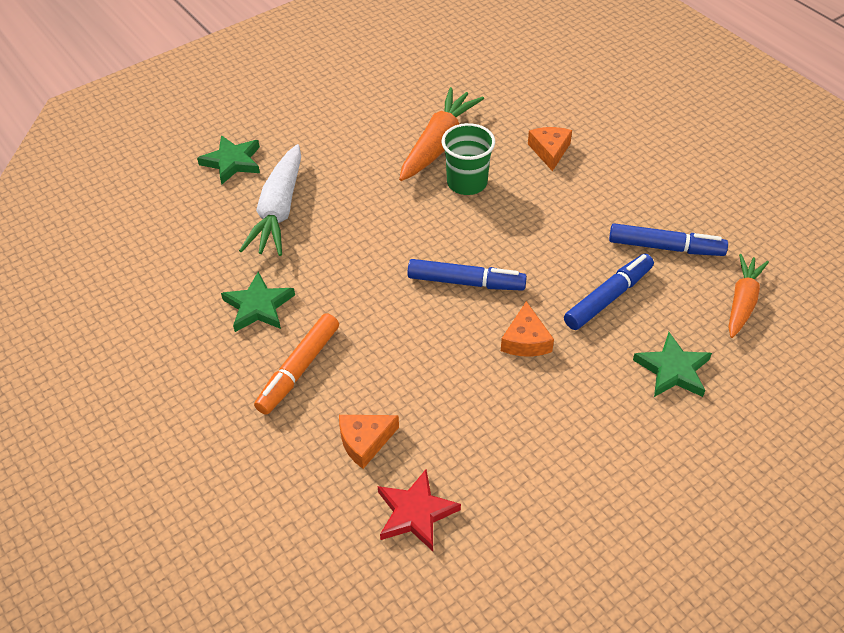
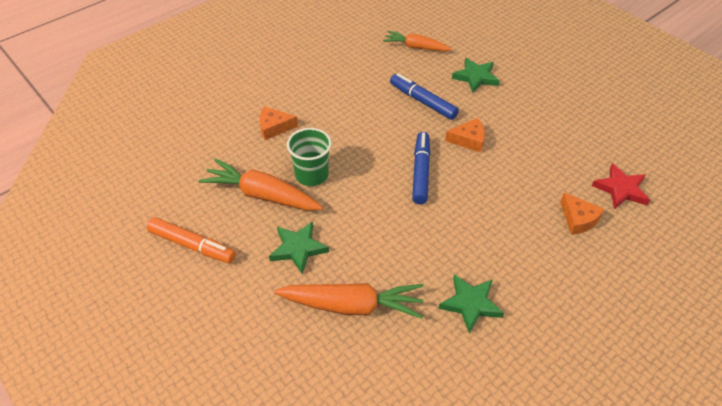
camera: 95 degrees left, 0 degrees up
green star [197,135,260,184] -> green star moved to [269,221,329,274]
white carrot [239,144,301,256] -> orange carrot [274,283,424,319]
orange marker [254,313,339,415] -> orange marker moved to [147,217,236,263]
blue marker [609,223,728,256] -> none

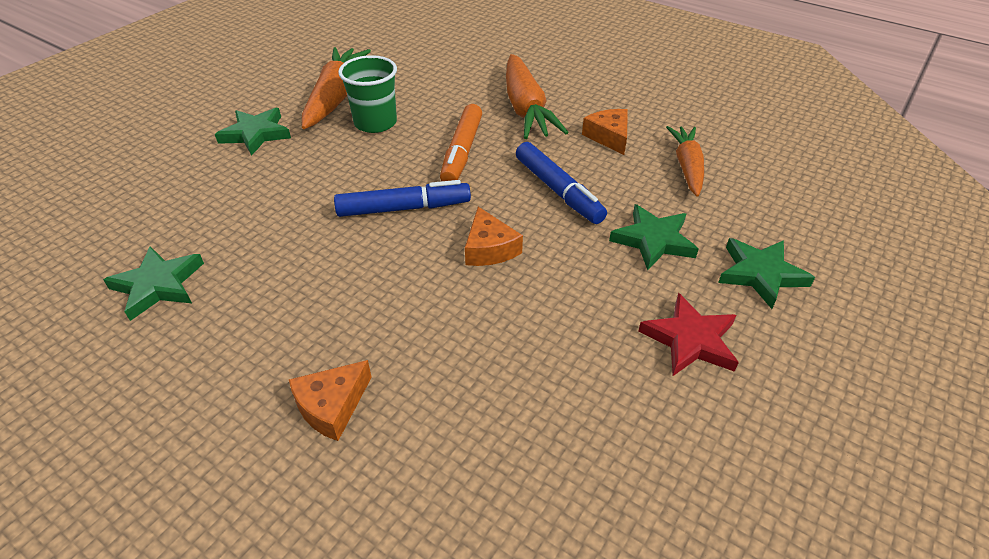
camera: 75 degrees right, 5 degrees down
orange marker [147,217,236,263] -> orange marker moved to [440,104,482,181]
orange cheese [260,106,298,140] -> orange cheese moved to [582,109,628,155]
orange carrot [274,283,424,319] -> orange carrot moved to [506,54,569,139]
blue marker [390,73,459,120] -> blue marker turned 120 degrees clockwise [516,142,607,224]
red star [592,163,650,209] -> red star moved to [638,293,739,376]
none -> green star [718,238,815,309]

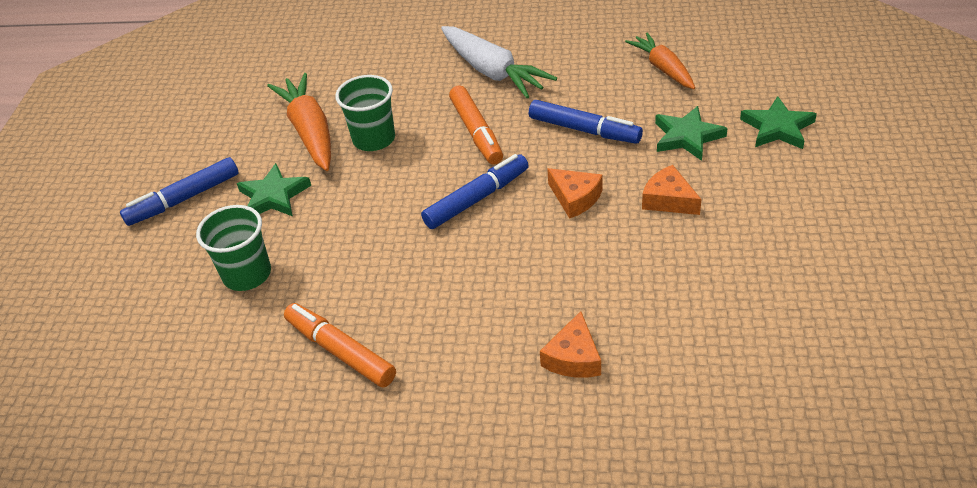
camera: 25 degrees left, 0 degrees up
green star [103,246,204,321] -> orange marker [284,303,396,388]
orange carrot [506,54,569,139] -> white carrot [441,26,557,98]
orange cheese [582,109,628,155] -> orange cheese moved to [642,165,701,215]
red star [638,293,739,376] -> none
none -> blue marker [120,157,239,226]
none -> green cup [196,205,271,291]

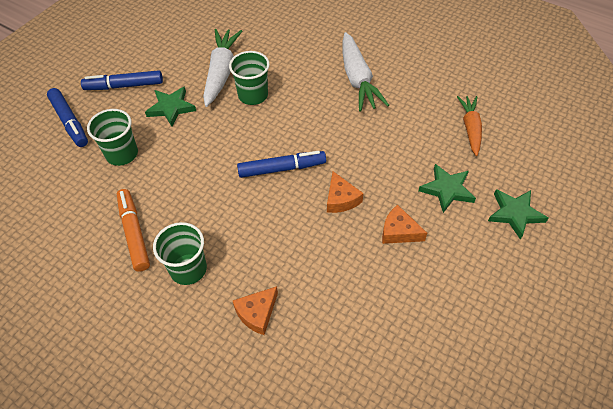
camera: 25 degrees right, 10 degrees up
orange carrot [267,73,331,171] -> white carrot [203,29,242,107]
orange marker [449,85,503,165] -> none
blue marker [529,100,643,144] -> blue marker moved to [47,88,88,147]
orange cheese [642,165,701,215] -> orange cheese turned 45 degrees counterclockwise [382,205,427,244]
none -> green cup [153,222,207,285]

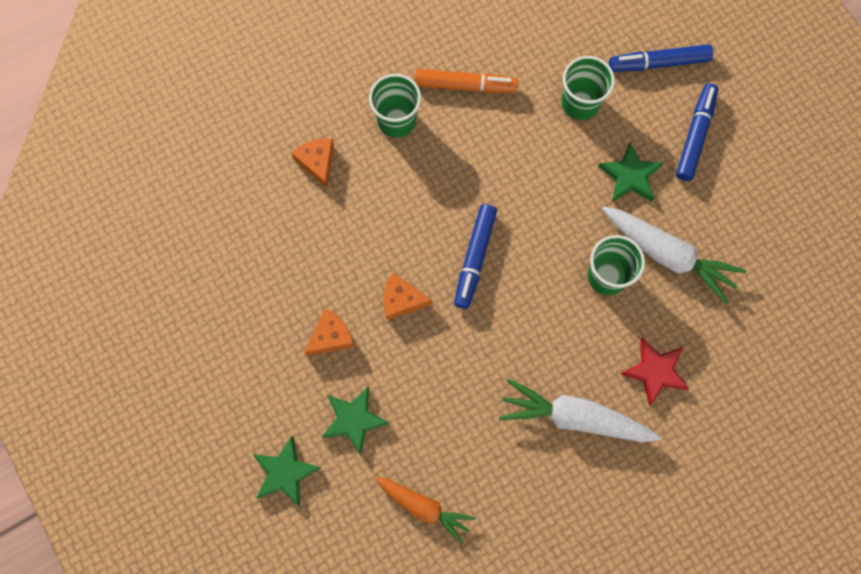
camera: 115 degrees right, 20 degrees up
none -> red star [621,338,689,406]

